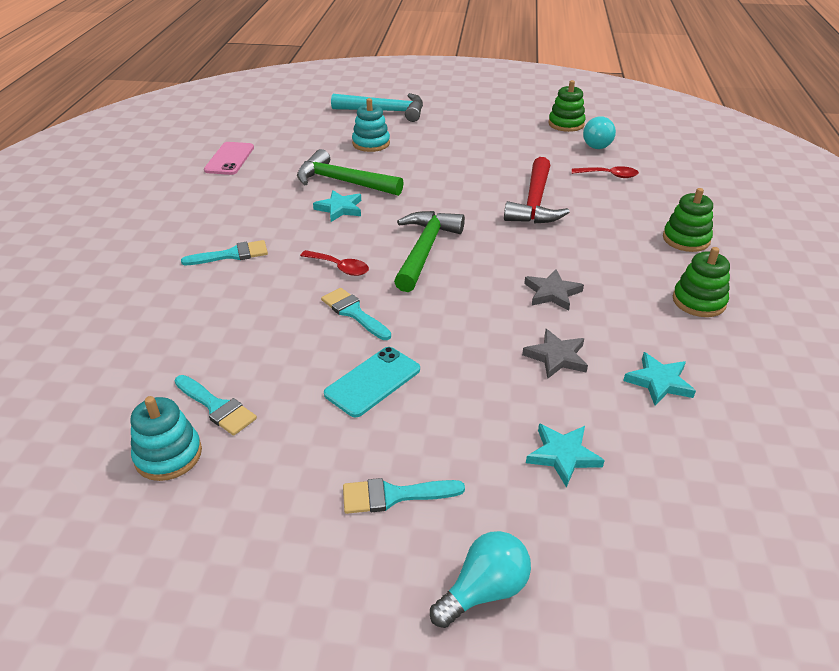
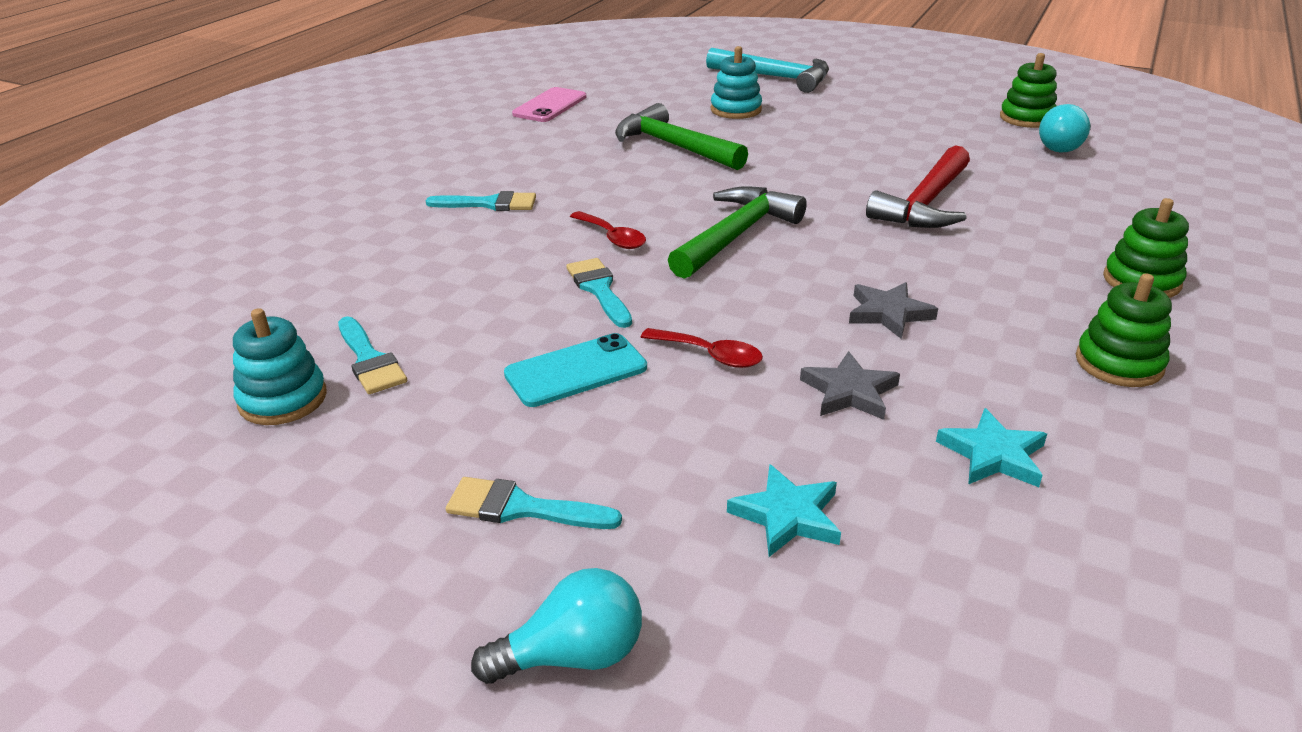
camera: 20 degrees right, 5 degrees down
turquoise star [313,190,361,222] -> none
red spoon [572,166,639,178] -> red spoon moved to [641,328,763,368]

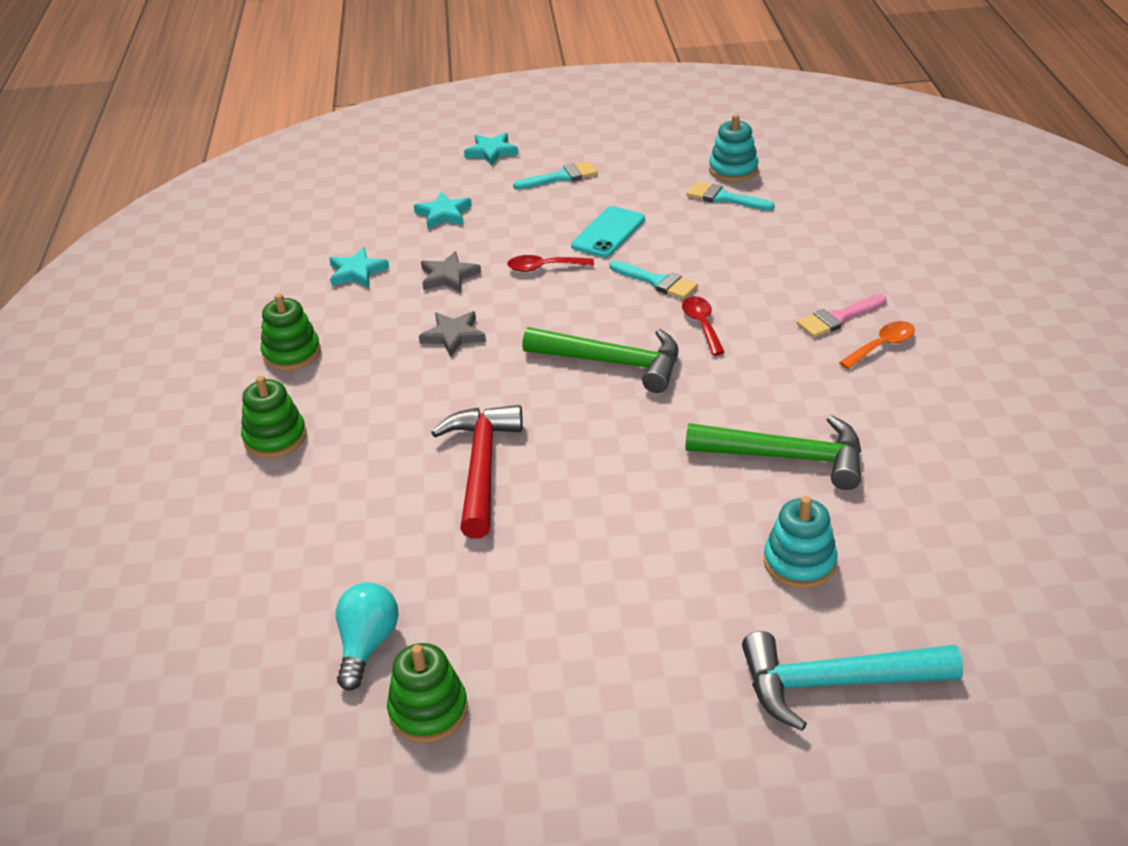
camera: 150 degrees right, 5 degrees up
turquoise brush [426,191,536,211] -> pink brush [797,294,887,338]
turquoise light bulb [471,568,642,684] -> turquoise star [464,133,519,166]
pink phone [512,87,586,122] -> none
red spoon [570,211,646,249] -> red spoon turned 60 degrees clockwise [682,296,725,356]
green hammer [668,186,807,279] -> green hammer turned 75 degrees counterclockwise [522,327,678,393]
none -> orange spoon [839,321,915,369]

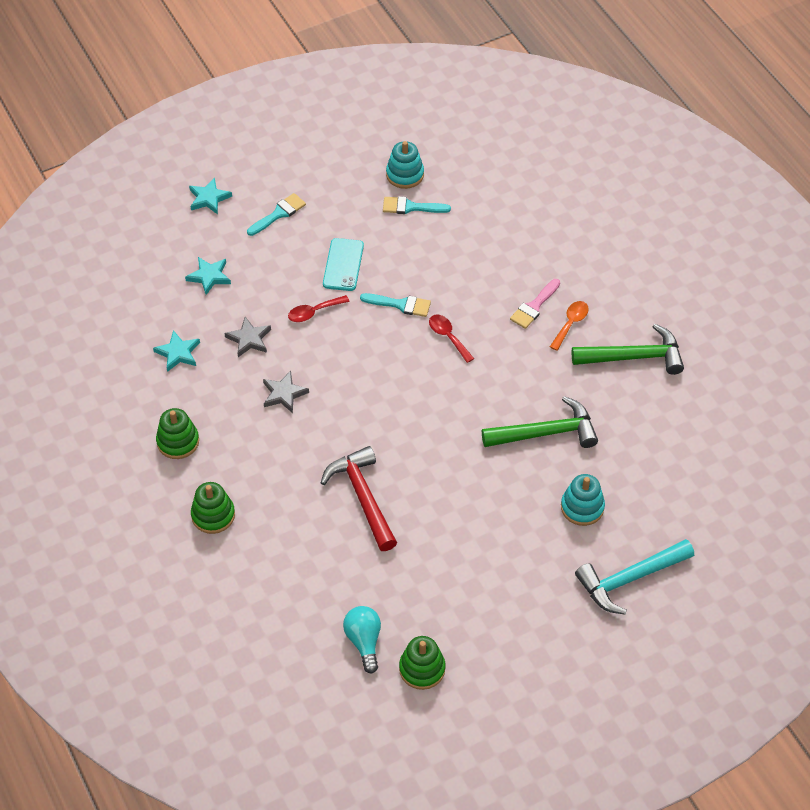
camera: 25 degrees left, 15 degrees up
green hammer [522,327,678,393] -> green hammer moved to [571,324,684,375]

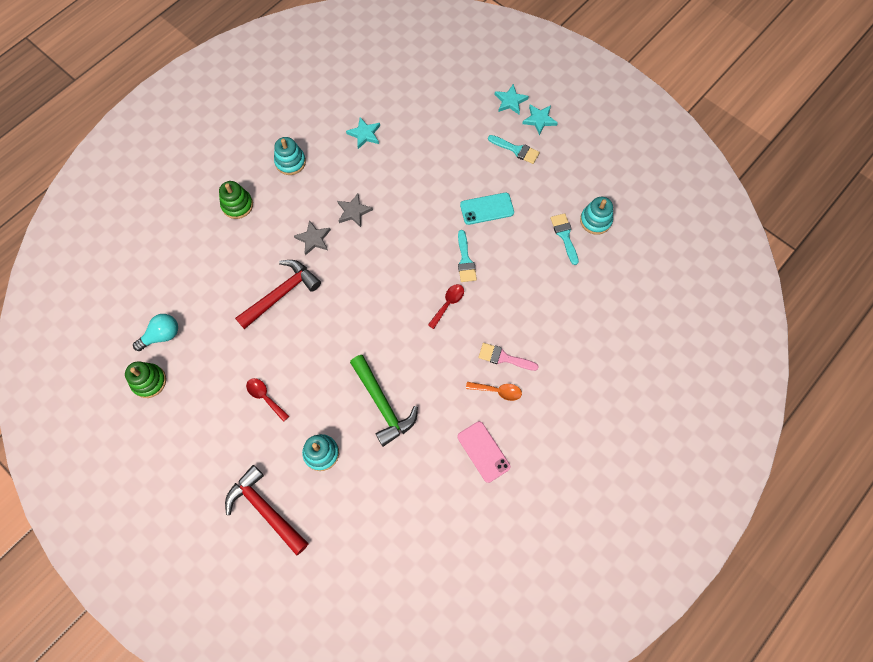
camera: 70 degrees right, 15 degrees up
green stacking toy [156,408,199,459] -> turquoise stacking toy [274,137,306,175]
turquoise star [185,257,231,295] -> turquoise star moved to [522,105,558,136]
grey star [224,317,271,357] -> grey star moved to [294,220,331,256]
red spoon [288,295,350,322] -> red spoon moved to [246,378,289,422]
green hammer [571,324,684,375] -> pink phone [457,421,511,483]
turquoise hammer [575,539,694,615] -> red hammer [225,465,309,556]

